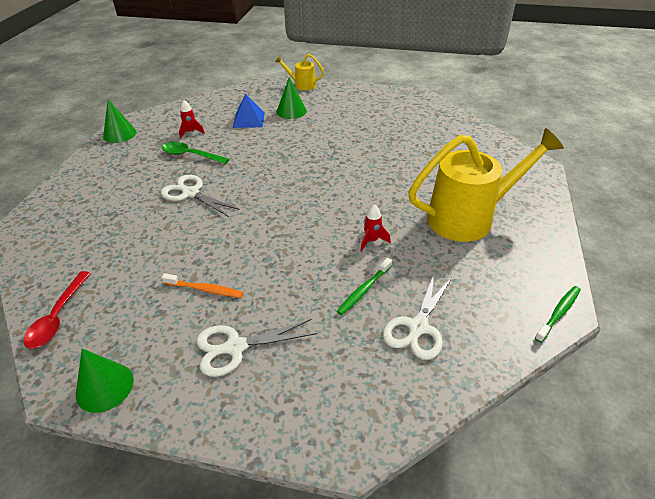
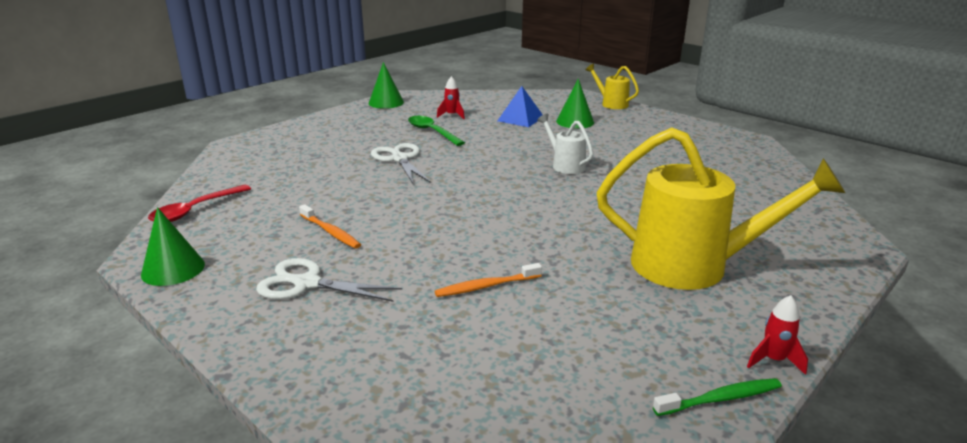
camera: 30 degrees right, 15 degrees down
green toothbrush [337,258,392,315] -> orange toothbrush [435,263,542,297]
red rocket [360,204,391,251] -> red rocket moved to [747,295,808,375]
white scissors [383,274,452,360] -> none
none -> white watering can [537,114,593,174]

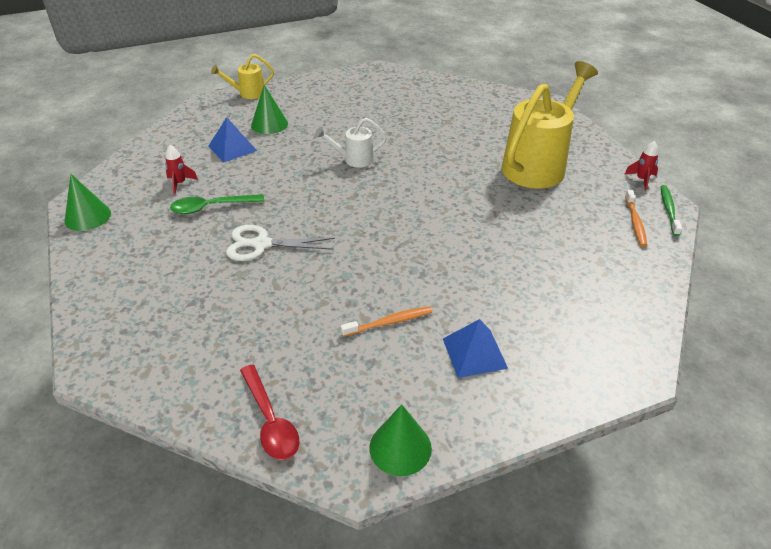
camera: 65 degrees left, 15 degrees up
white scissors [256,258,402,302] -> blue pyramid [443,319,508,378]
orange toothbrush [435,263,542,297] -> orange toothbrush moved to [625,190,647,247]

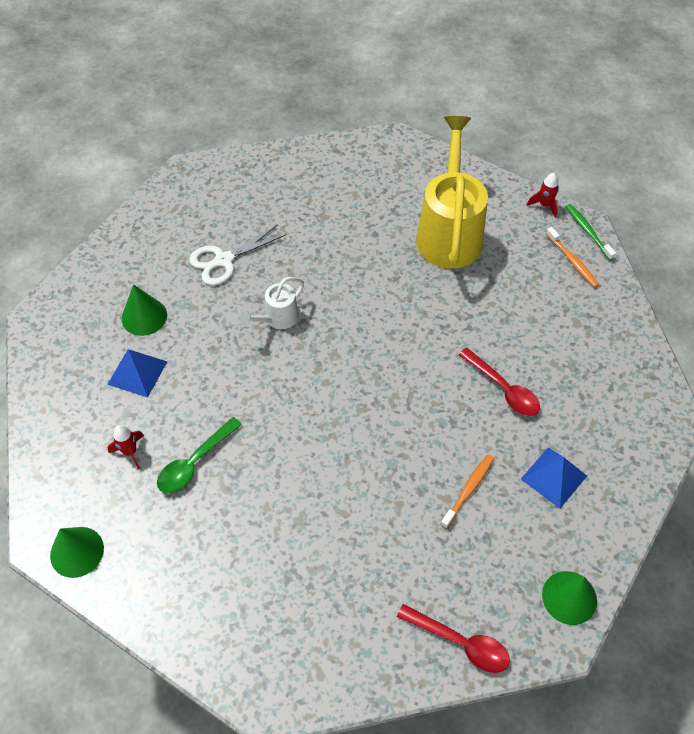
camera: 35 degrees left, 15 degrees up
yellow watering can [211,54,274,99] -> none
white scissors [226,225,335,261] -> white scissors moved to [189,224,287,286]
none -> red spoon [459,348,540,416]

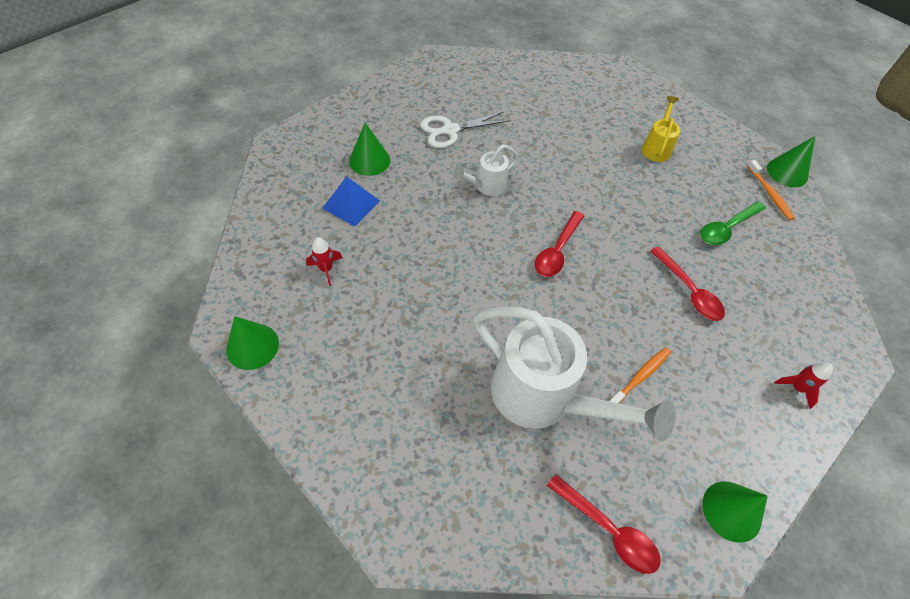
camera: 10 degrees right, 0 degrees up
green spoon [157,417,242,493] -> green spoon moved to [700,201,766,245]
yellow watering can [416,116,488,269] -> yellow watering can [642,96,680,162], size x0.48
blue pyramid [521,447,587,509] -> none
red rocket [527,173,559,218] -> red rocket moved to [774,362,833,409]
green toothbrush [566,204,616,260] -> green cone [767,136,815,187]
none -> white watering can [473,307,676,441]
none -> red spoon [535,211,584,277]

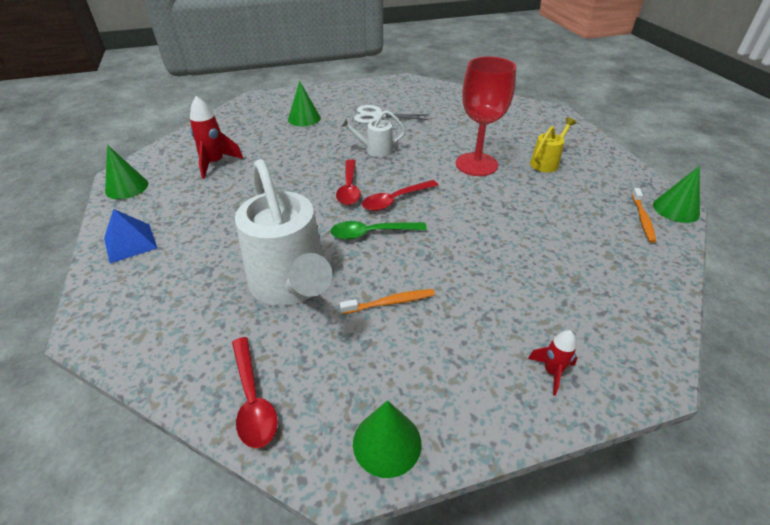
camera: 30 degrees right, 15 degrees down
red rocket [306,237,342,286] -> red rocket [190,96,244,179], size x1.69
blue pyramid [323,176,380,227] -> blue pyramid moved to [104,209,157,263]
red spoon [650,246,725,321] -> red spoon moved to [336,159,361,205]
green spoon [700,201,766,245] -> green spoon moved to [330,221,427,240]
none -> red goblet [456,57,516,176]

